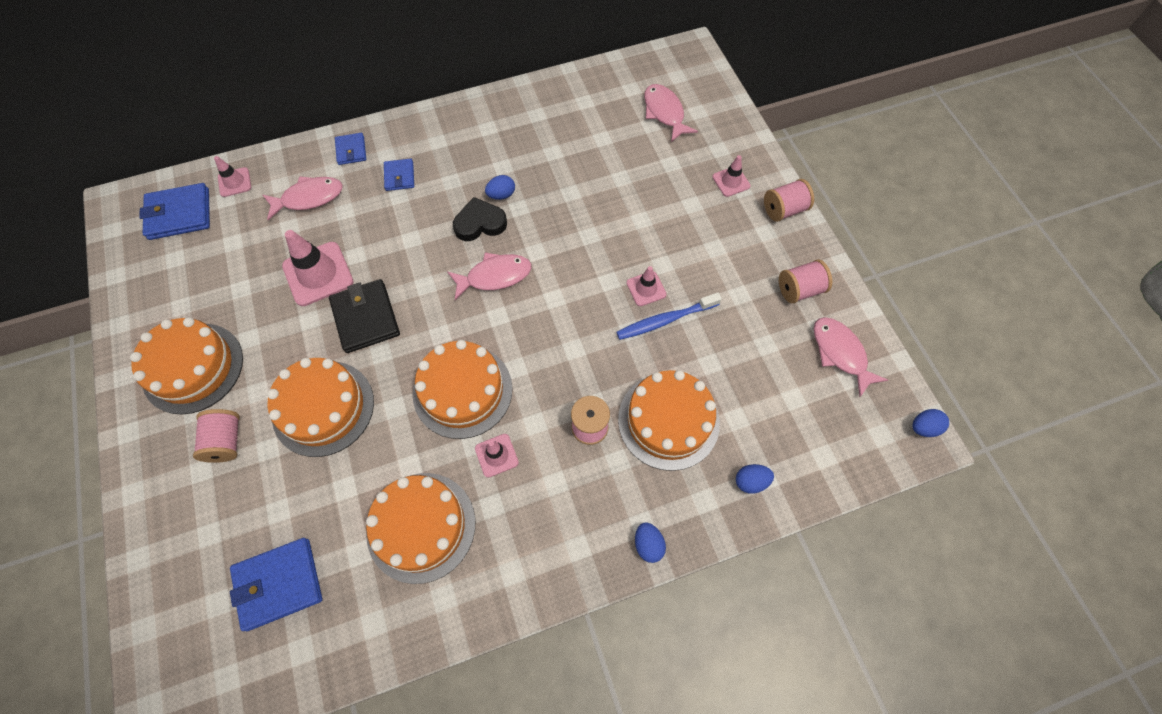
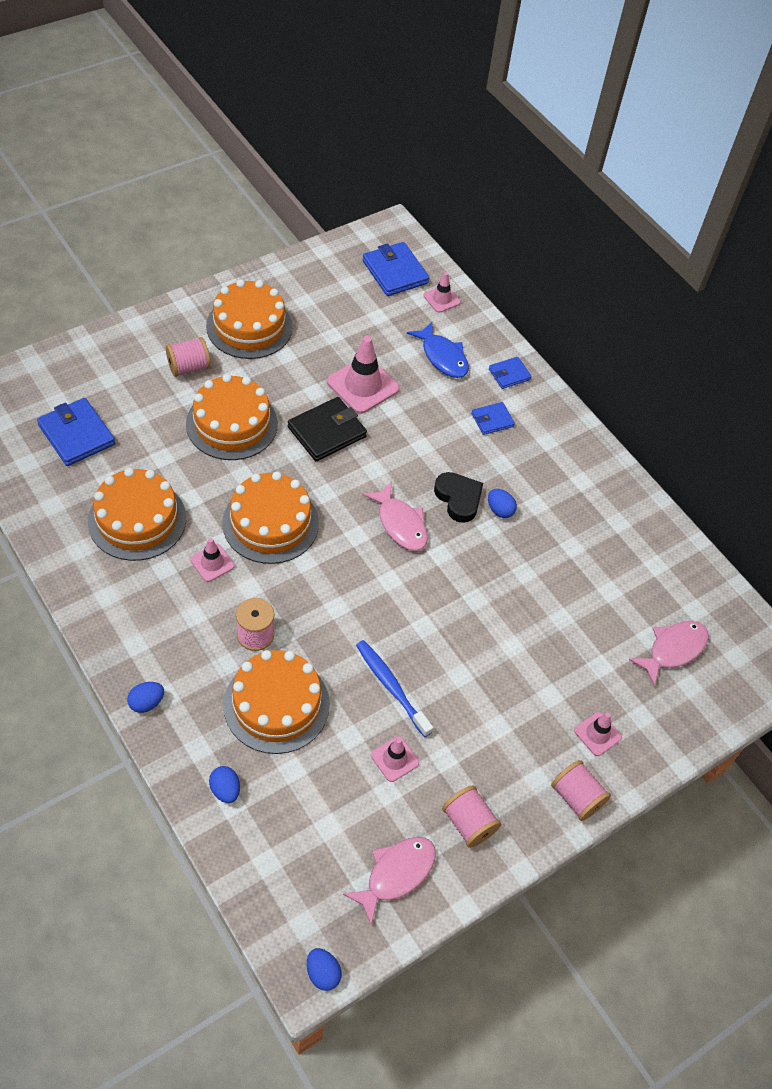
camera: 70 degrees right, 10 degrees down
pink fish [263,176,343,220] -> blue fish [407,322,469,378]
pink traffic cone [626,266,666,306] -> pink traffic cone moved to [371,736,419,782]

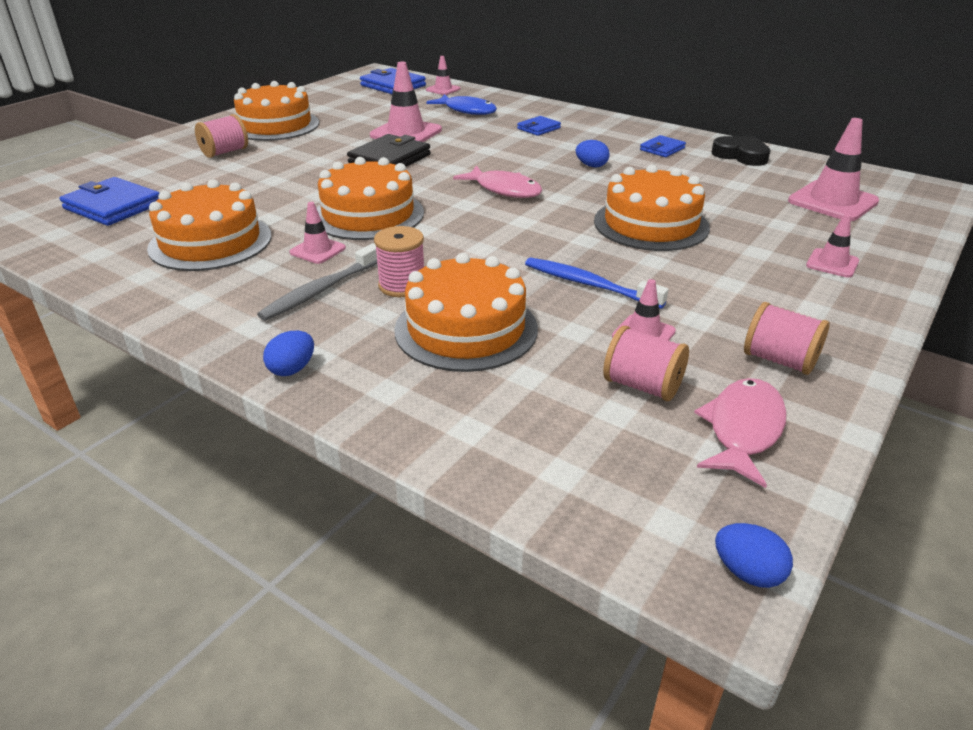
camera: 15 degrees left, 20 degrees down
orange cake [186,374,278,460] -> orange cake moved to [594,164,710,251]
blue egg [209,766,240,803] -> none
black heart [434,472,483,523] -> black heart moved to [712,136,771,166]
blue wallet [489,357,532,389] -> blue wallet moved to [640,135,686,157]
pink spool [551,760,611,821] -> pink spool moved to [603,326,689,401]
pink fish [629,621,709,687] -> pink traffic cone [788,118,879,221]
none -> grey toothbrush [257,243,378,321]

